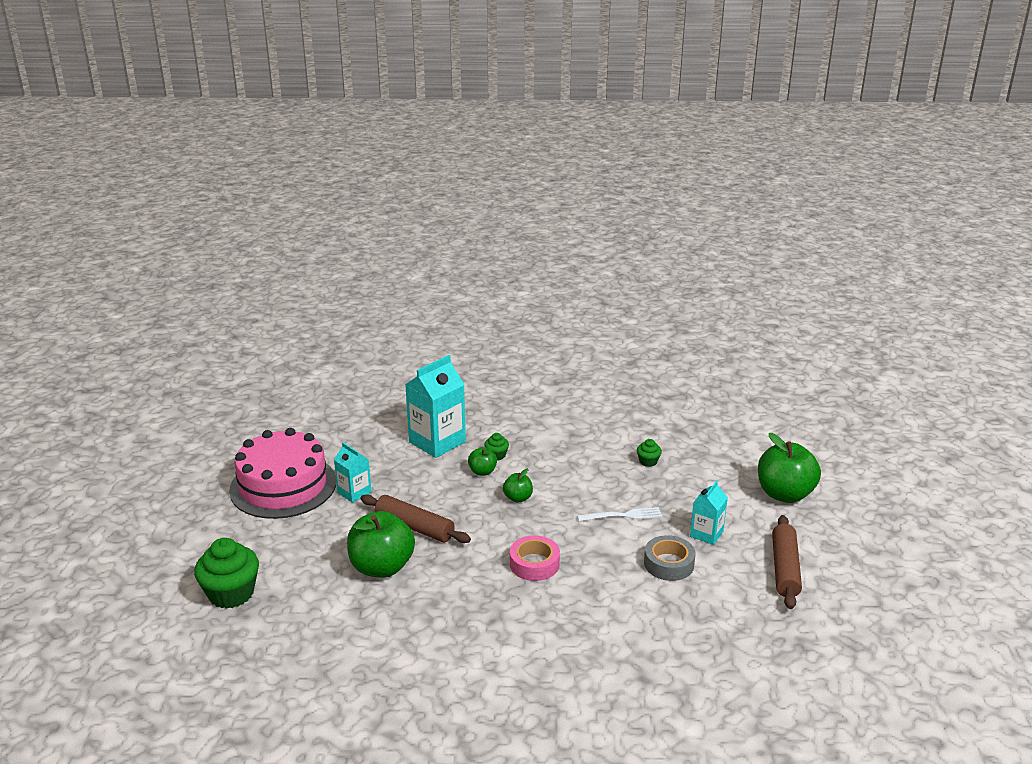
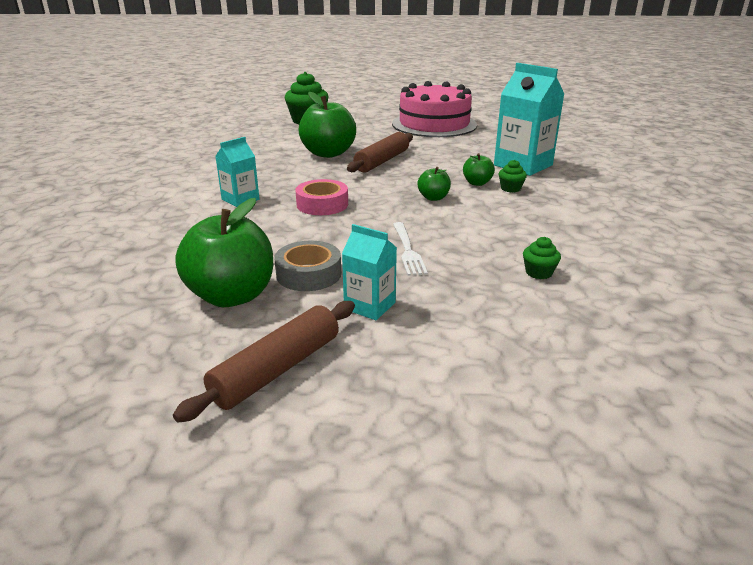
camera: 90 degrees right, 0 degrees up
turquoise carton [334,443,371,503] -> turquoise carton moved to [215,137,260,207]
green apple [758,433,821,503] -> green apple moved to [175,198,273,307]
brown rolling pin [772,515,802,609] -> brown rolling pin turned 60 degrees counterclockwise [173,301,355,423]

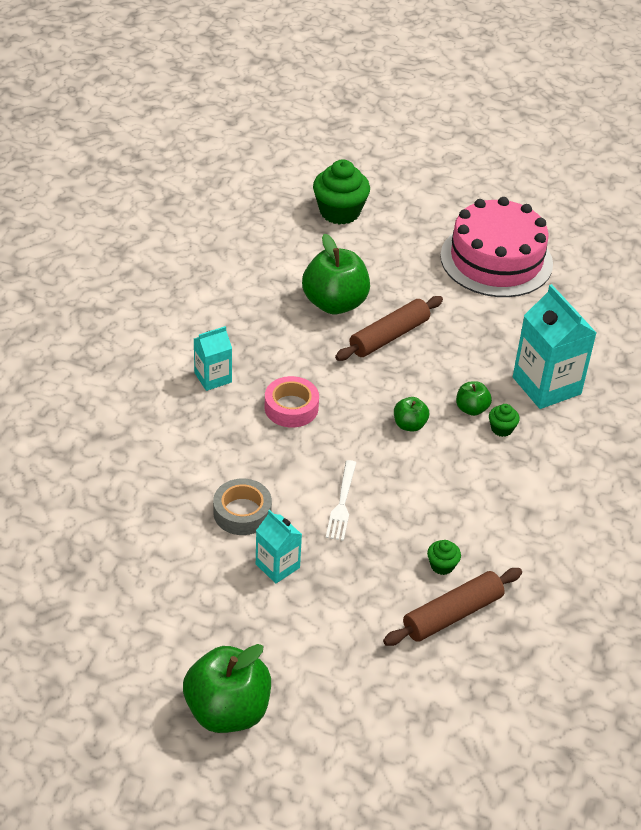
camera: 15 degrees right, 15 degrees up
brown rolling pin [173,301,355,423] -> brown rolling pin moved to [383,568,522,646]
green apple [175,198,273,307] -> green apple moved to [183,644,271,733]

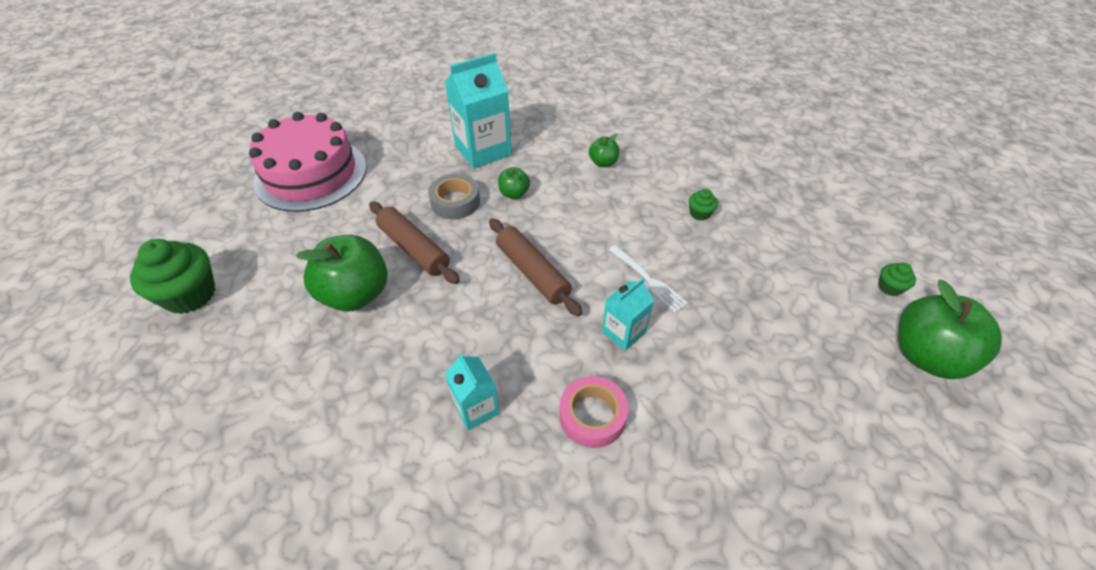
camera: 90 degrees left, 5 degrees up
grey tape [213,479,272,535] -> grey tape moved to [428,174,480,219]
turquoise carton [256,510,302,583] -> turquoise carton moved to [602,278,654,351]
pink tape [265,376,319,427] -> pink tape moved to [559,376,628,448]
white fork [326,460,356,541] -> white fork turned 45 degrees clockwise [609,245,688,313]
brown rolling pin [383,568,522,646] -> brown rolling pin moved to [489,218,583,316]
green apple [394,397,429,432] -> green apple moved to [589,134,619,167]
green cupcake [489,404,520,437] -> green cupcake moved to [878,262,916,296]

